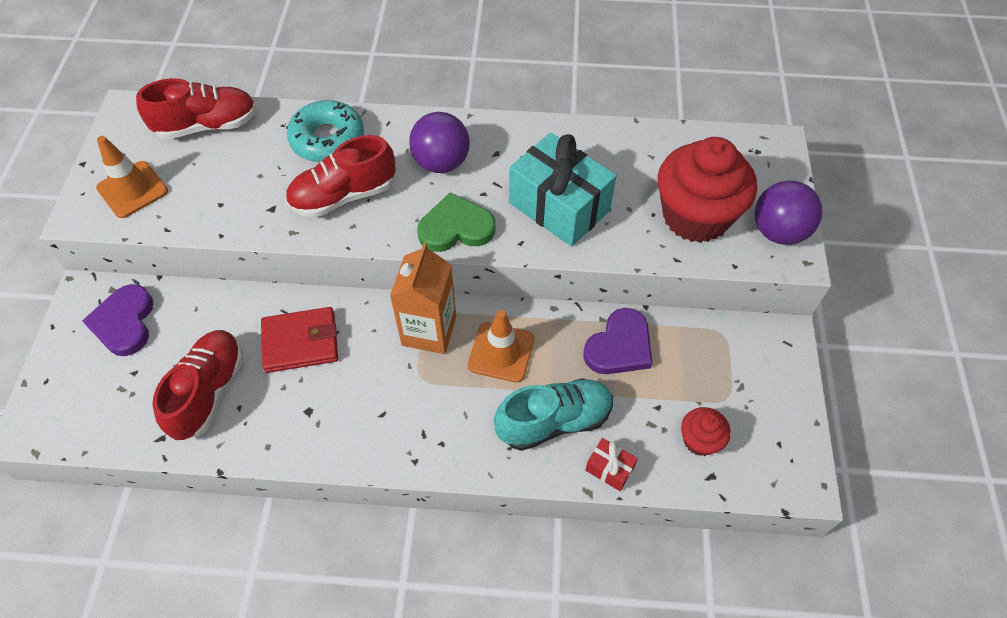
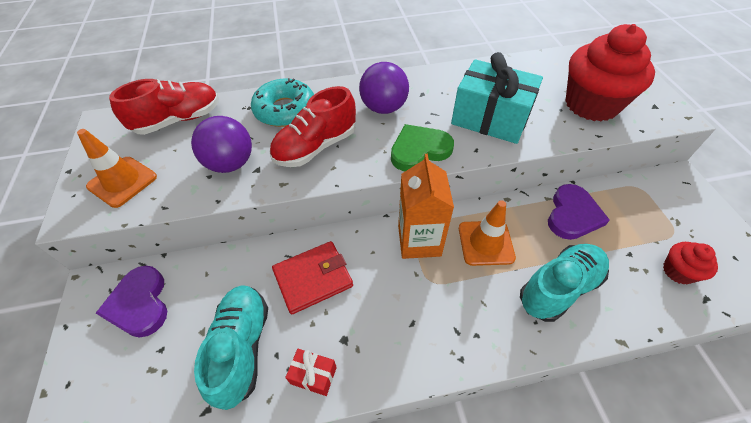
camera: 15 degrees left, 5 degrees down
red shoe [152,330,244,440] -> turquoise shoe [194,285,268,410]
red gift [585,438,638,491] -> red gift moved to [285,349,337,396]
purple ball [755,180,823,245] -> purple ball moved to [191,116,252,173]

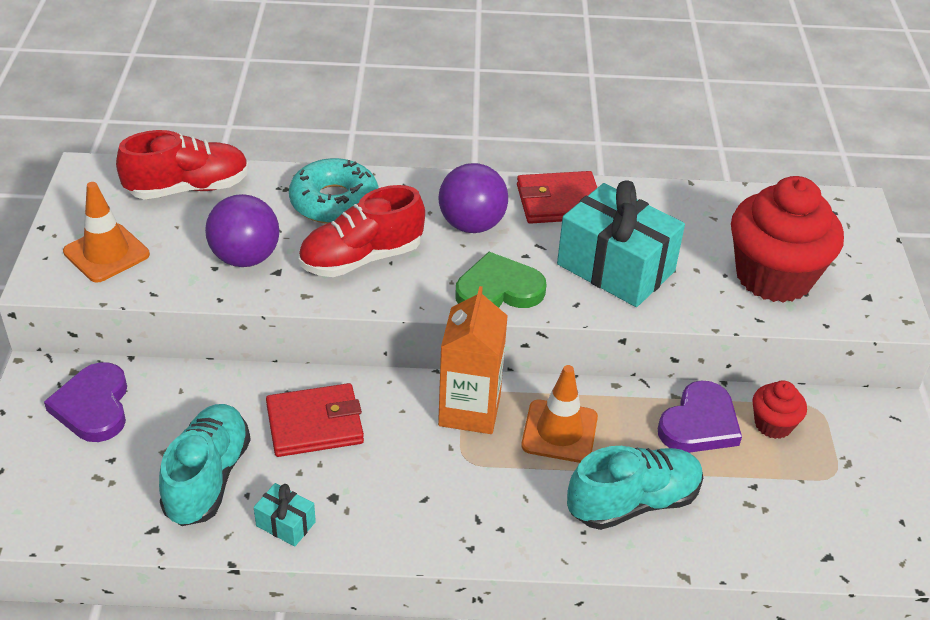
camera: 10 degrees right, 10 degrees down
red gift [285,349,337,396] -> turquoise gift [254,483,316,547]
red cupcake [663,242,718,284] -> red cupcake moved to [753,380,807,439]
none -> red wallet [517,171,597,224]

